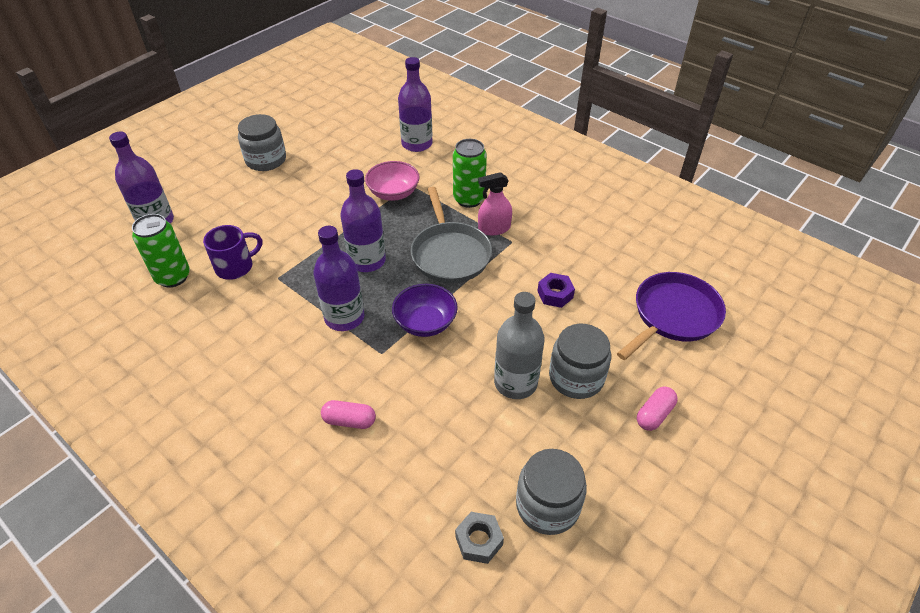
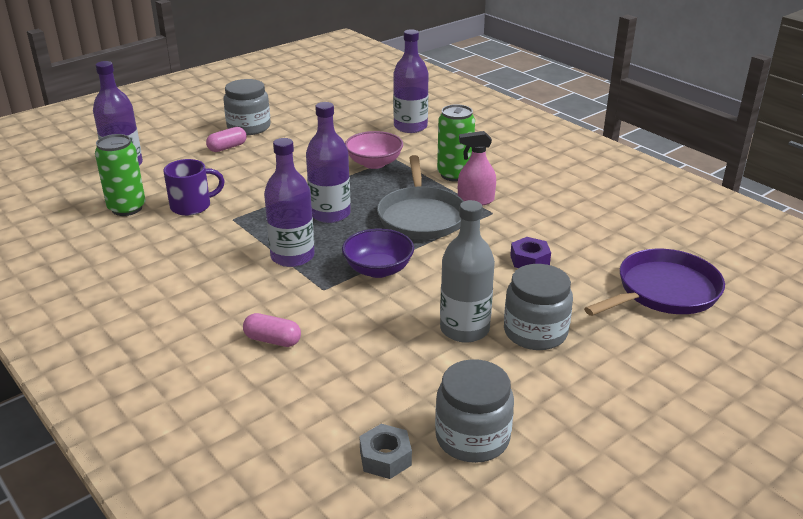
camera: 10 degrees right, 15 degrees down
pink capsule [637,387,678,431] -> pink capsule moved to [206,127,247,152]

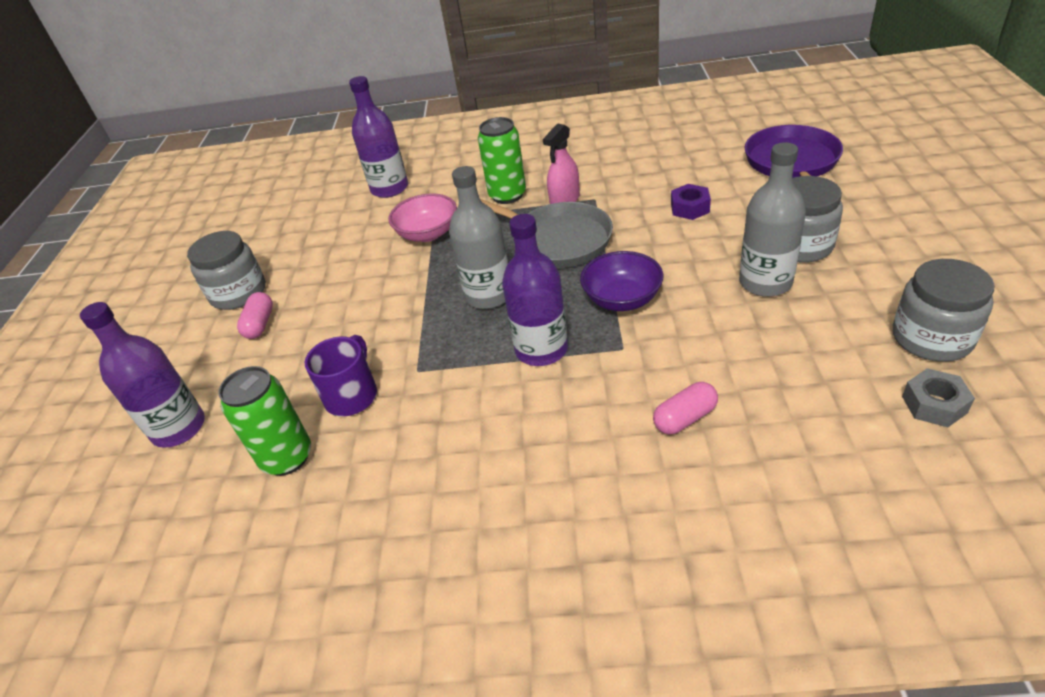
camera: 45 degrees left, 10 degrees up
purple bottle [306,102,351,223] -> grey bottle [449,166,508,309]

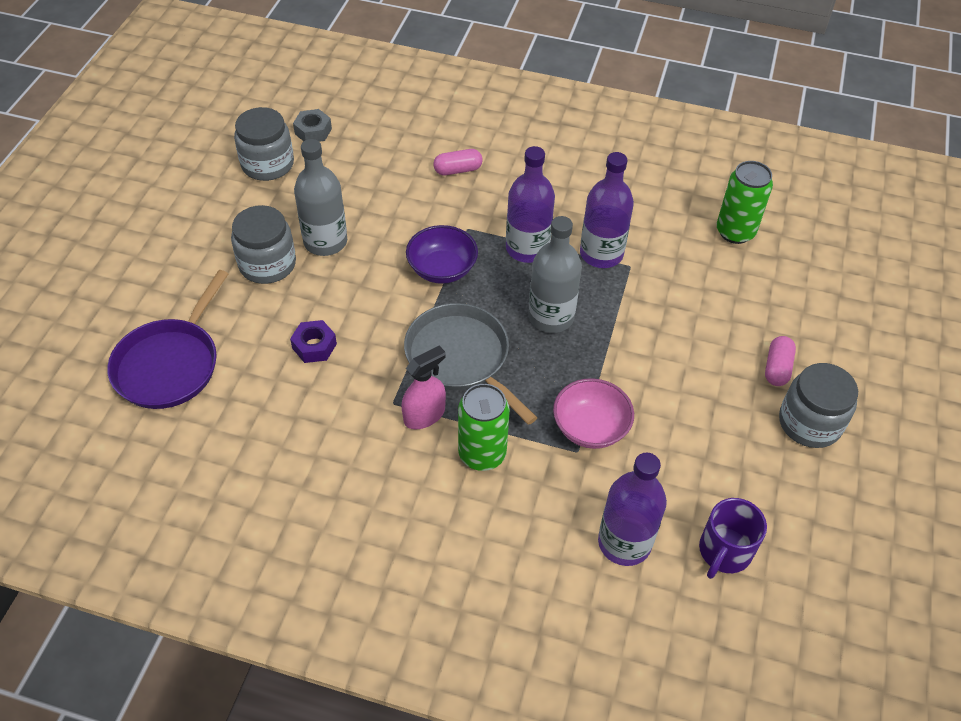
camera: 170 degrees left, 10 degrees up
purple bottle [80,302,205,448] -> purple bottle moved to [580,152,634,268]
purple mug [304,335,377,416] -> purple mug moved to [699,498,767,579]

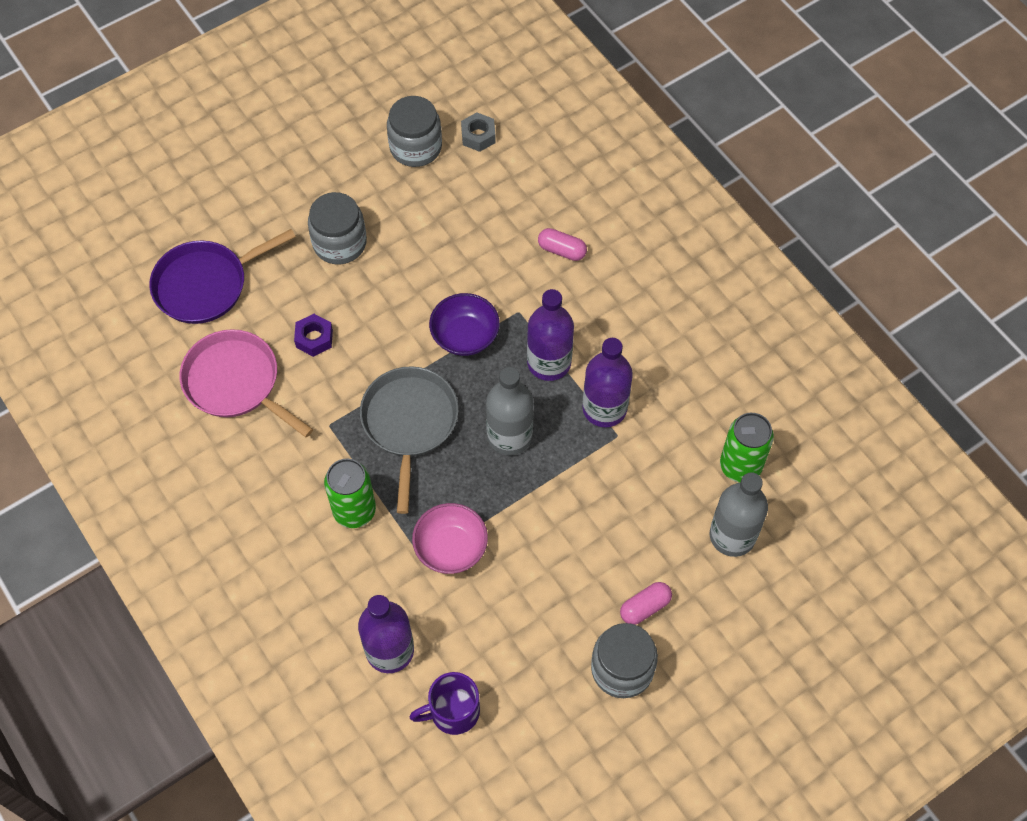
camera: 40 degrees right, 10 degrees up
grey bottle [294,139,347,256] -> grey bottle moved to [710,473,768,557]
pink spray bottle [401,346,446,429] -> none
none -> pink pan [180,329,313,438]

